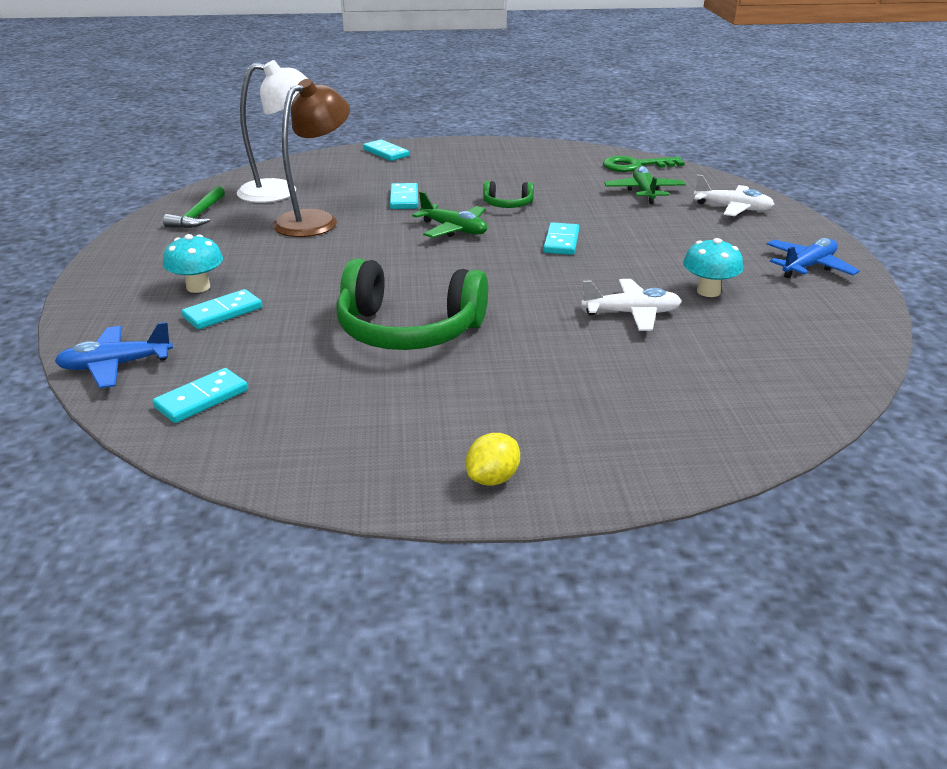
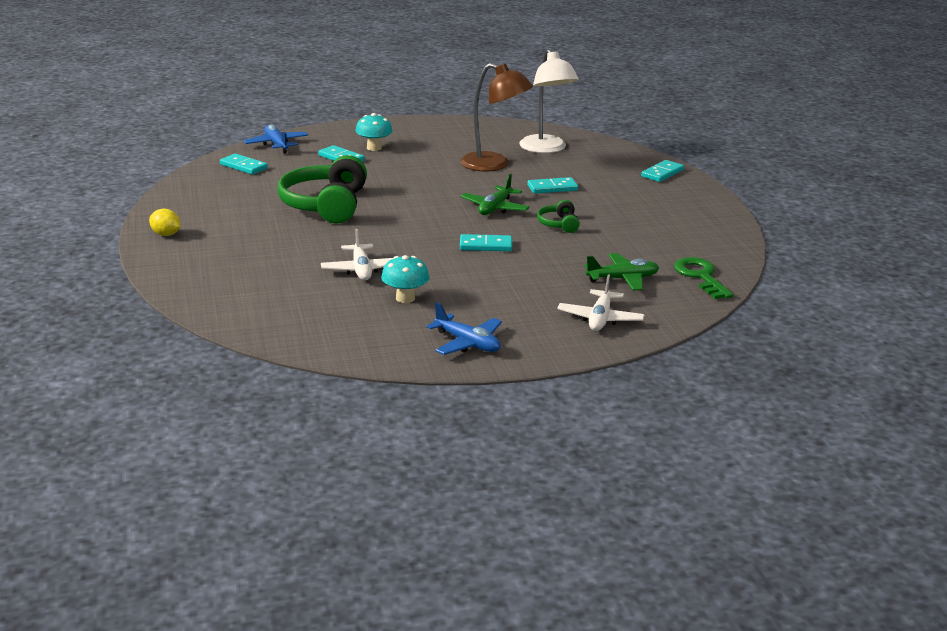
camera: 80 degrees right, 5 degrees down
green hammer [163,186,225,228] -> none

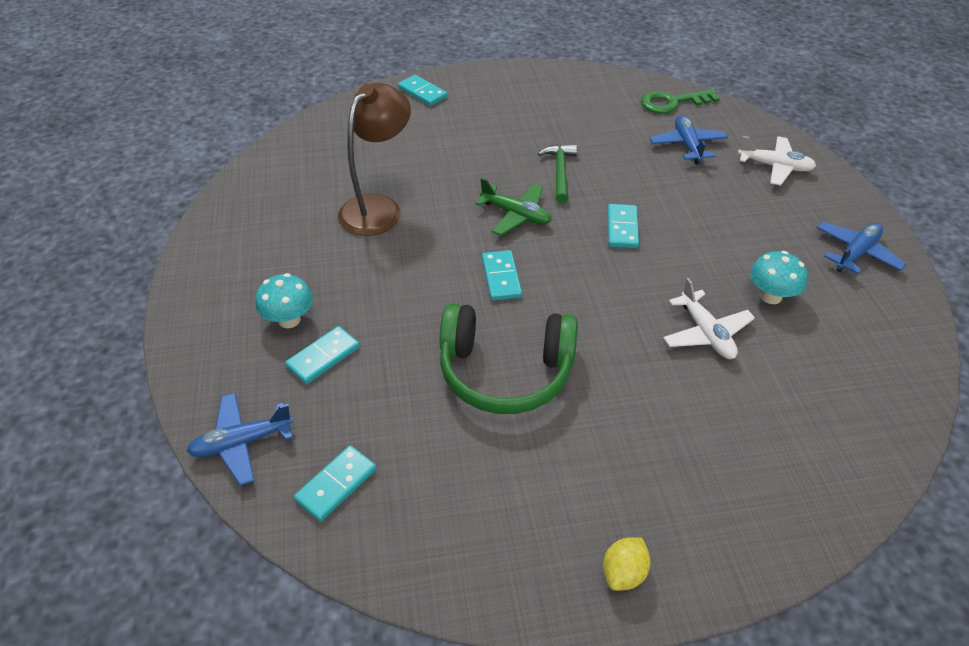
camera: 85 degrees left, 20 degrees up
white plane [321,229,393,280] -> white plane turned 75 degrees clockwise [663,278,755,359]
white lamp [519,49,579,153] -> none
turquoise domino [527,177,578,194] -> turquoise domino moved to [482,250,522,301]
green headphones [537,200,580,233] -> green hammer [538,144,577,203]
green plane [585,253,659,291] -> blue plane [650,115,728,164]

